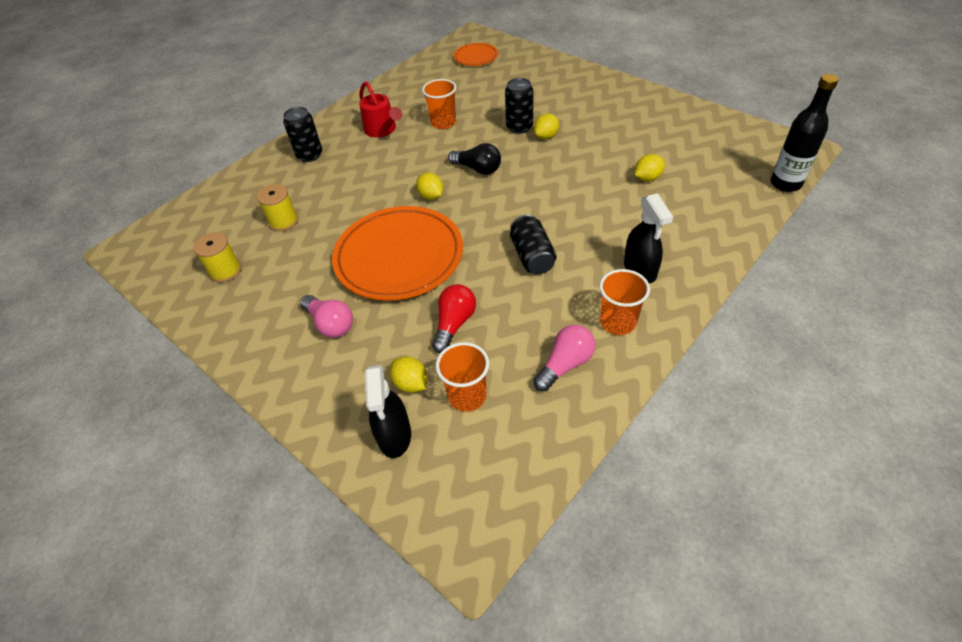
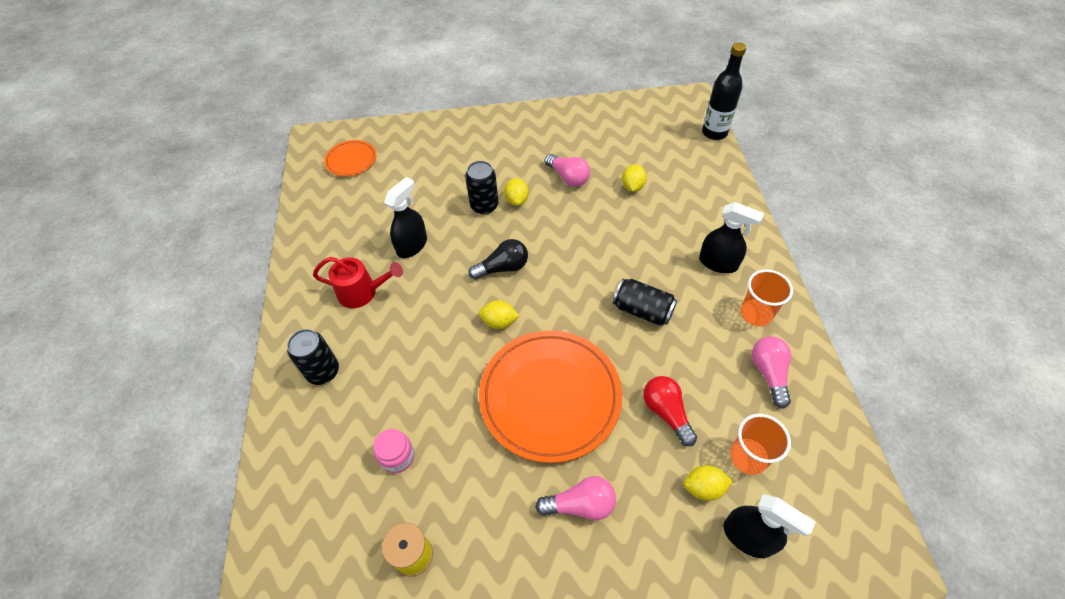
camera: 50 degrees left, 5 degrees up
yellow spool [257,184,298,231] -> pink jar [373,429,414,473]
orange cup [422,79,456,129] -> black spray bottle [384,177,427,258]
none -> pink light bulb [545,154,590,187]

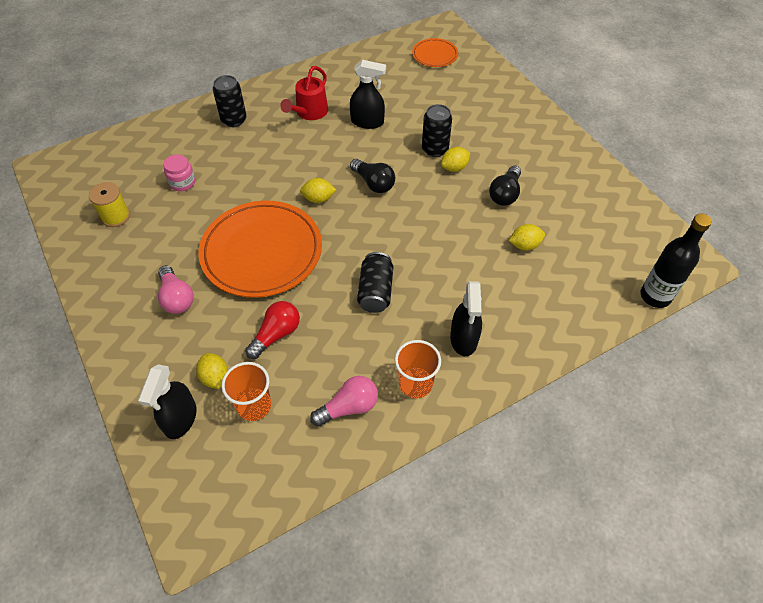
camera: 65 degrees right, 0 degrees up
red watering can [313,257,403,308] -> red watering can turned 45 degrees clockwise [280,66,328,120]
yellow lemon [479,300,519,329] -> yellow lemon turned 75 degrees counterclockwise [300,178,336,203]
pink light bulb [545,154,590,187] -> black light bulb [489,166,521,206]

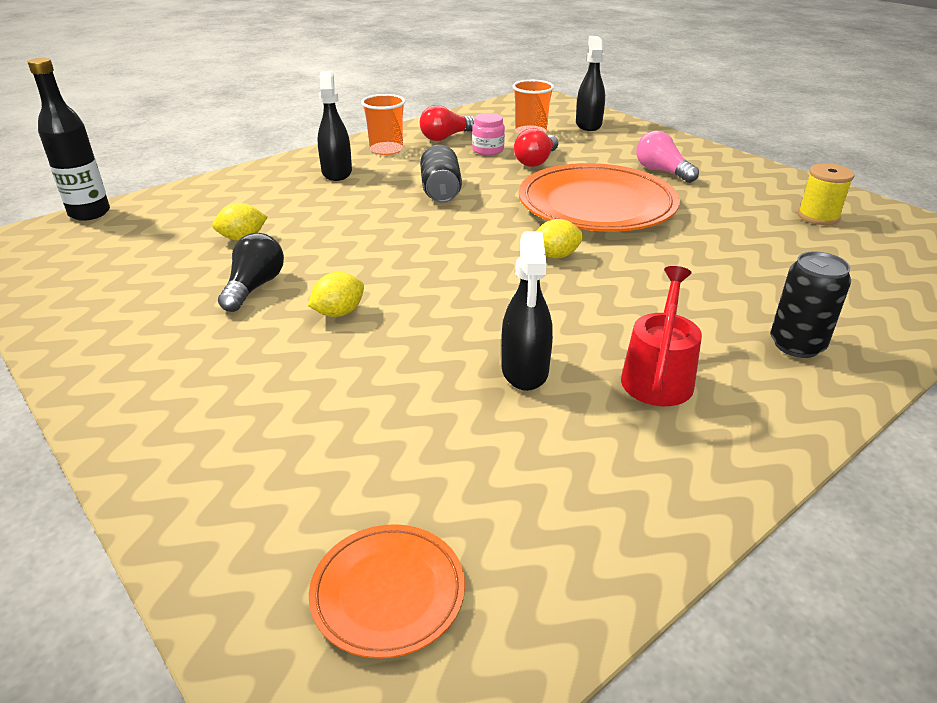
camera: 170 degrees right, 20 degrees down
pink jar [163,154,195,191] -> pink jar moved to [472,113,505,155]
yellow lemon [196,353,228,389] -> none
pink light bulb [310,376,378,427] -> red light bulb [420,105,474,141]
black spray bottle [350,60,386,129] -> black spray bottle turned 90 degrees counterclockwise [501,231,553,391]
black light bulb [350,159,395,193] -> none
black can [422,104,452,157] -> none

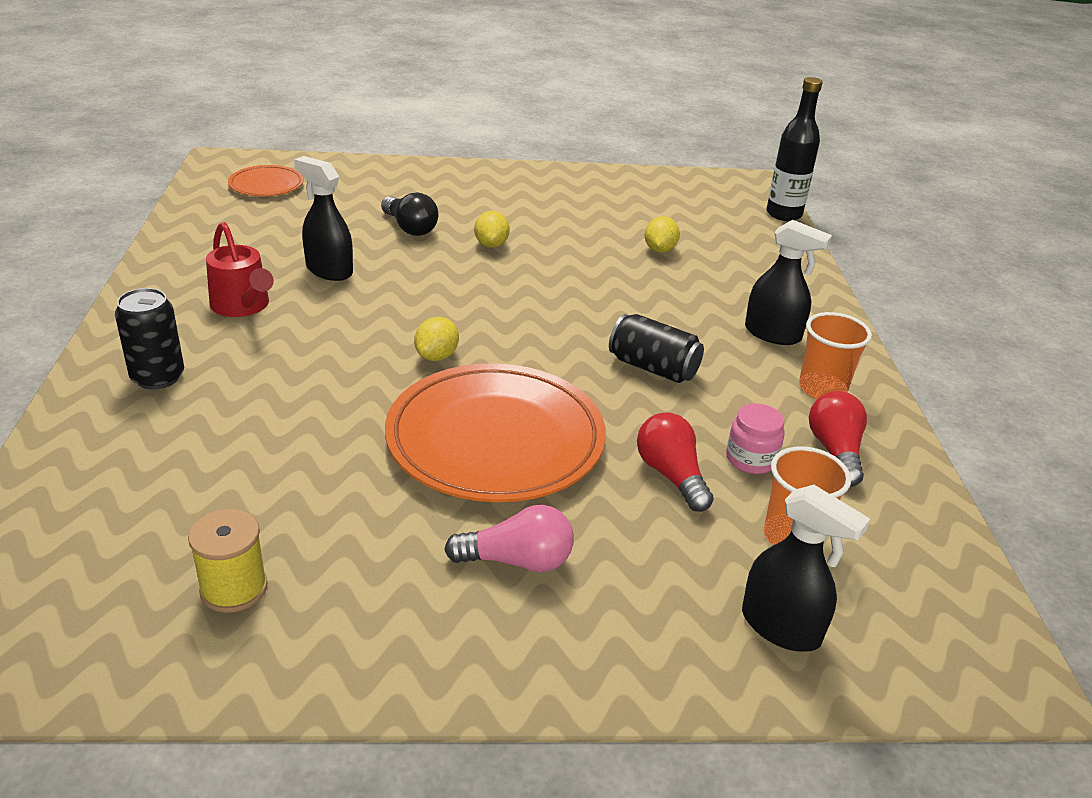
camera: 125 degrees right, 0 degrees up
black light bulb [218,233,284,312] -> black light bulb moved to [381,192,438,236]

